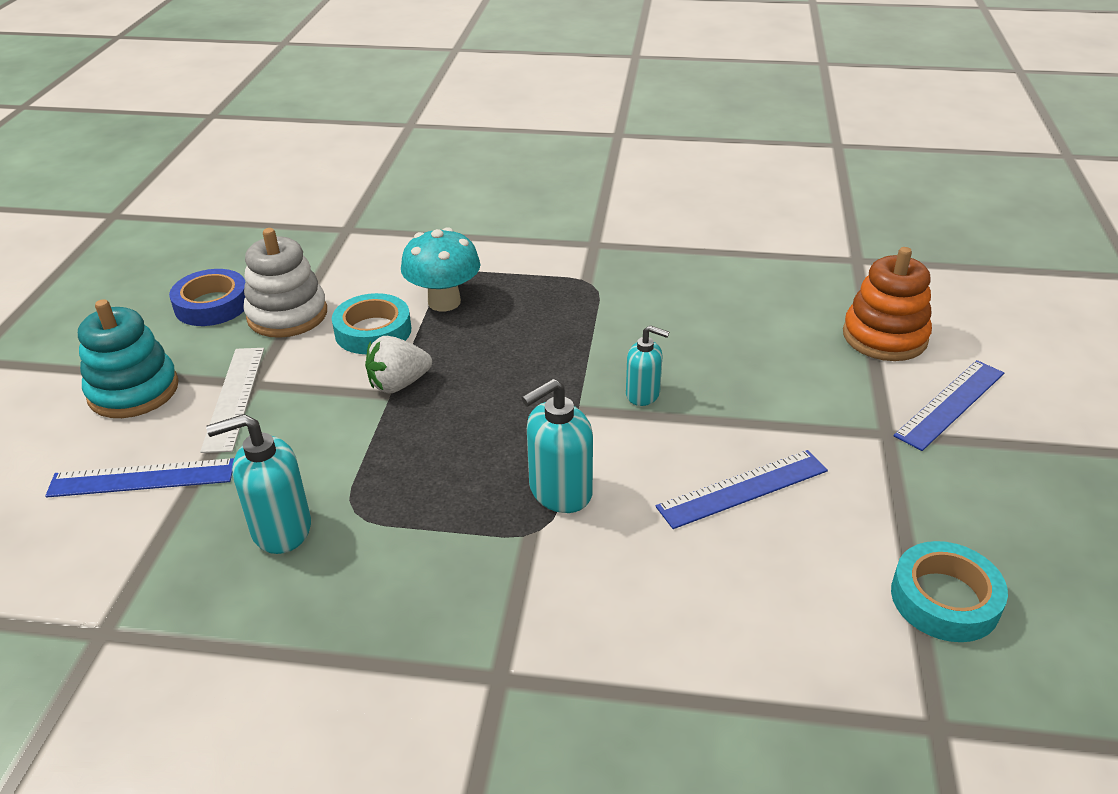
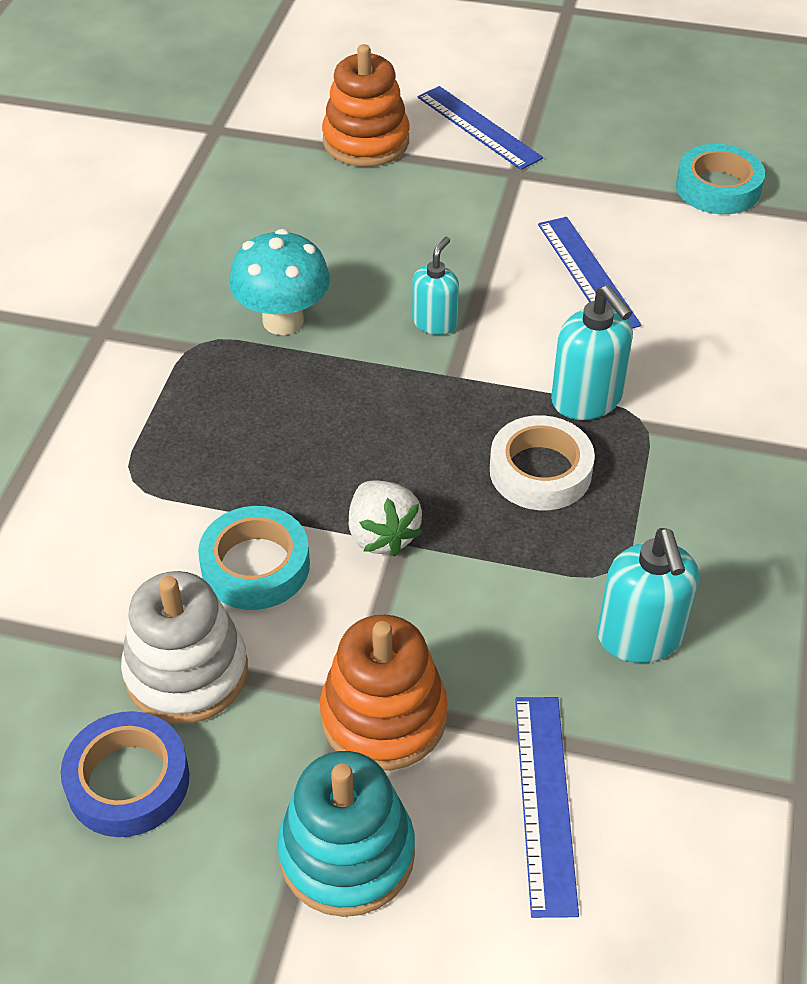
camera: 85 degrees left, 10 degrees up
white ruler [200,348,264,453] -> orange stacking toy [320,615,448,771]
turquoise mushroom [401,227,480,311] -> turquoise mushroom moved to [229,229,330,335]
none -> white tape [490,415,595,510]

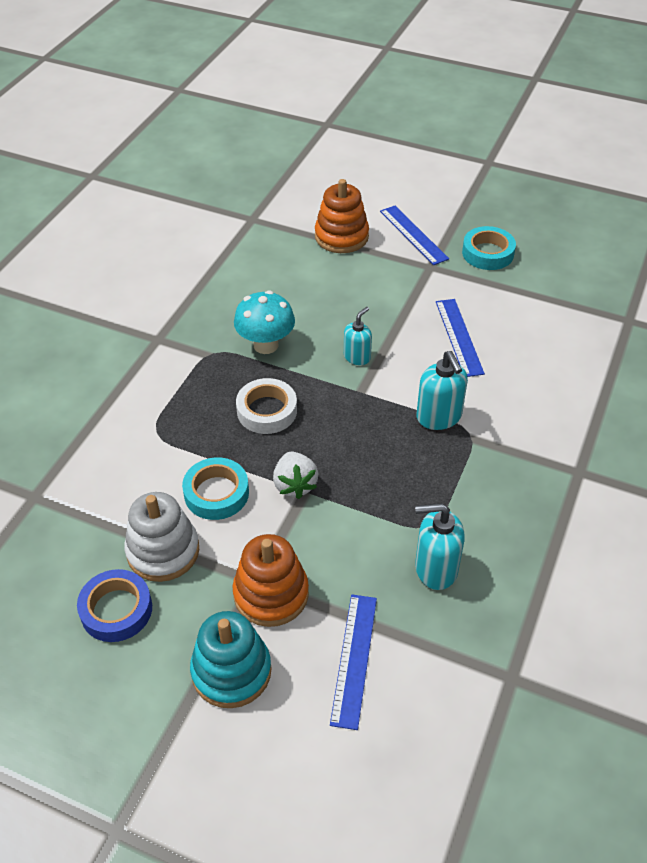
camera: 10 degrees right, 0 degrees up
white tape [490,415,595,510] -> white tape moved to [236,378,297,434]
turquoise soap dispenser [597,528,699,663] -> turquoise soap dispenser turned 90 degrees clockwise [415,503,465,590]
turquoise tape [676,144,765,214] -> turquoise tape moved to [462,226,516,270]

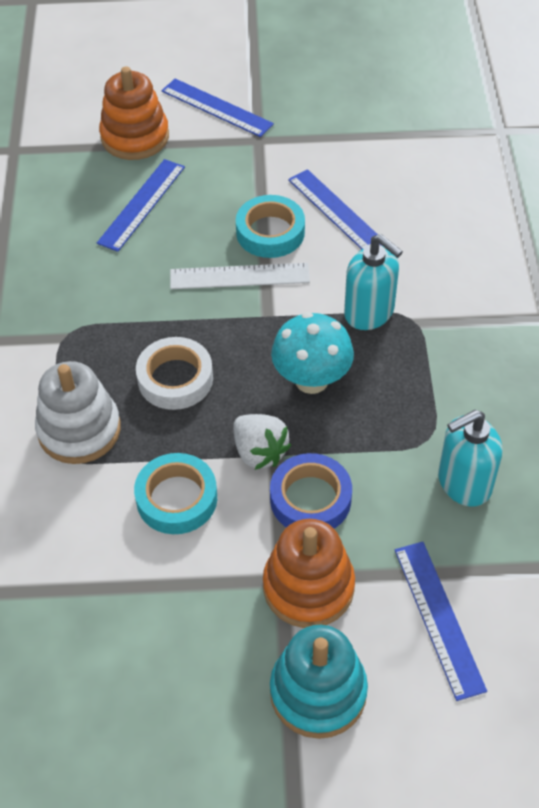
camera: 25 degrees left, 5 degrees up
blue tape [77,569,152,642] -> blue tape moved to [270,453,352,529]
white stacking toy [124,492,199,582] -> white stacking toy moved to [35,361,121,464]
turquoise mushroom [234,291,295,354] -> turquoise mushroom moved to [271,312,354,394]
turquoise soap dispenser [344,307,372,365] -> white ruler [170,263,310,289]
turquoise tape [462,226,516,270] -> turquoise tape moved to [236,195,305,258]
none -> blue ruler [97,159,185,252]

